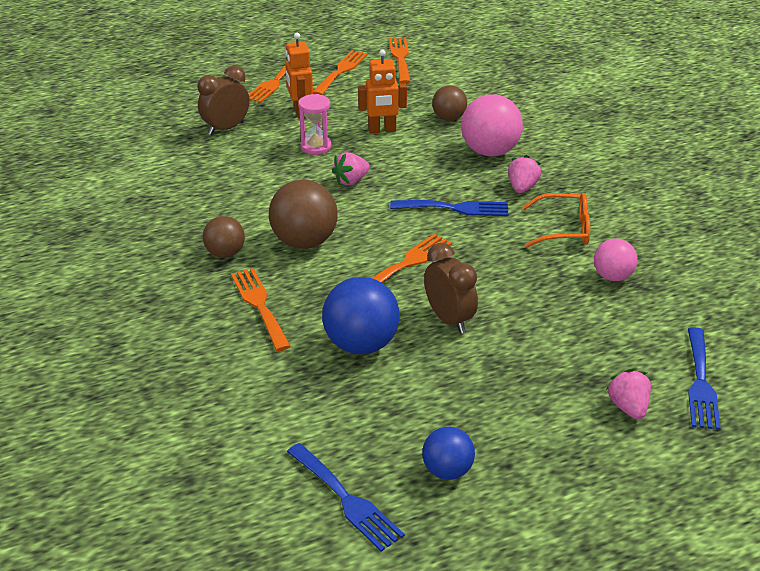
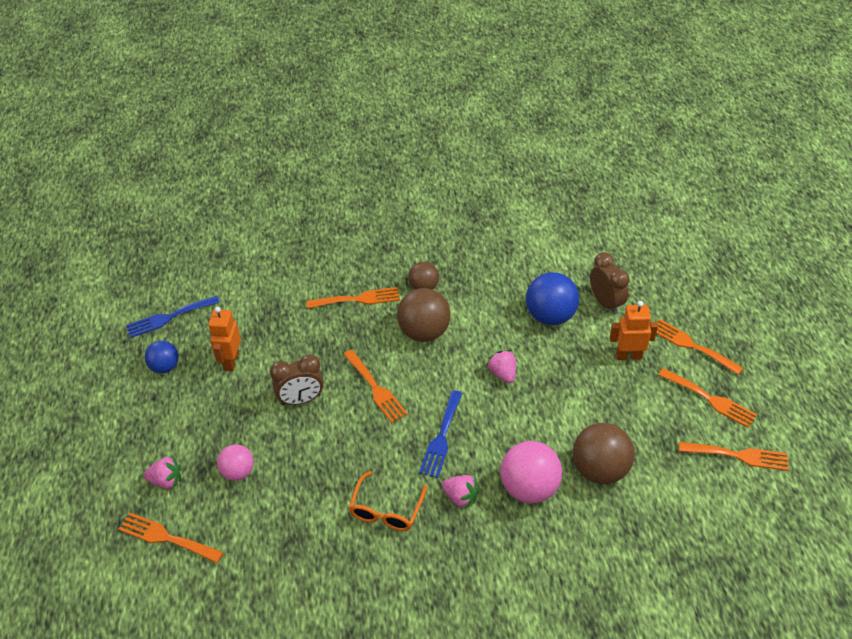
camera: 105 degrees right, 10 degrees up
pink hourglass [298,94,332,155] -> none
blue ball [322,277,400,355] -> blue ball moved to [526,272,579,325]
orange robot [358,49,407,133] -> orange robot moved to [208,307,241,371]
brown ball [432,85,467,121] -> brown ball [573,423,635,484], size x1.66
pink ball [594,238,638,281] -> pink ball moved to [217,444,254,481]
blue fork [688,327,721,430] -> orange fork [118,513,223,563]

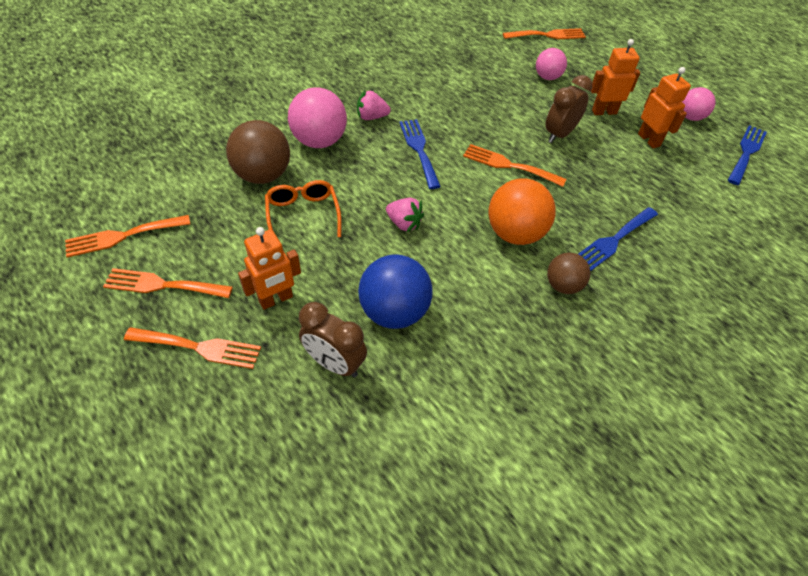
camera: 145 degrees right, 5 degrees up
pink strawberry [144,456,181,489] -> none
blue ball [145,341,179,373] -> pink ball [682,87,715,121]
orange fork [306,287,400,309] -> blue fork [578,207,658,271]
orange glasses [349,471,427,531] -> orange glasses moved to [265,180,342,237]
brown ball [397,288,451,342] -> orange ball [488,178,556,245]
none -> orange robot [591,39,640,115]

